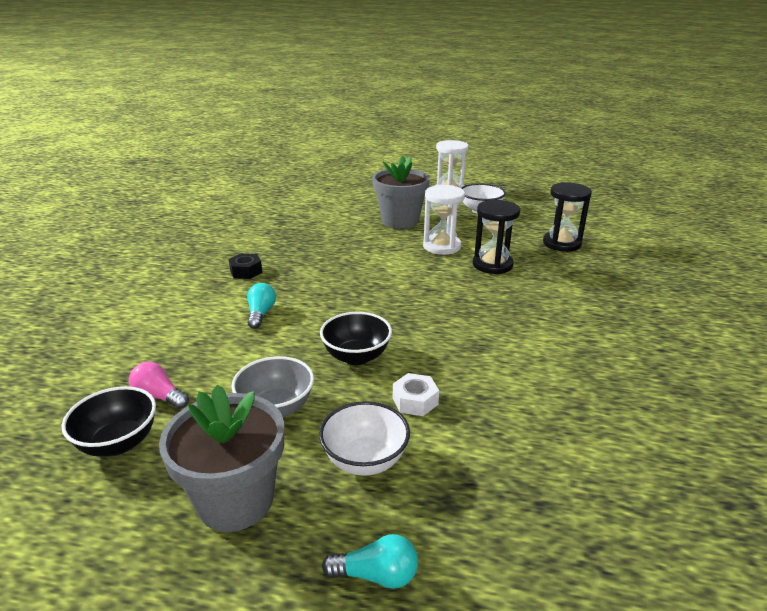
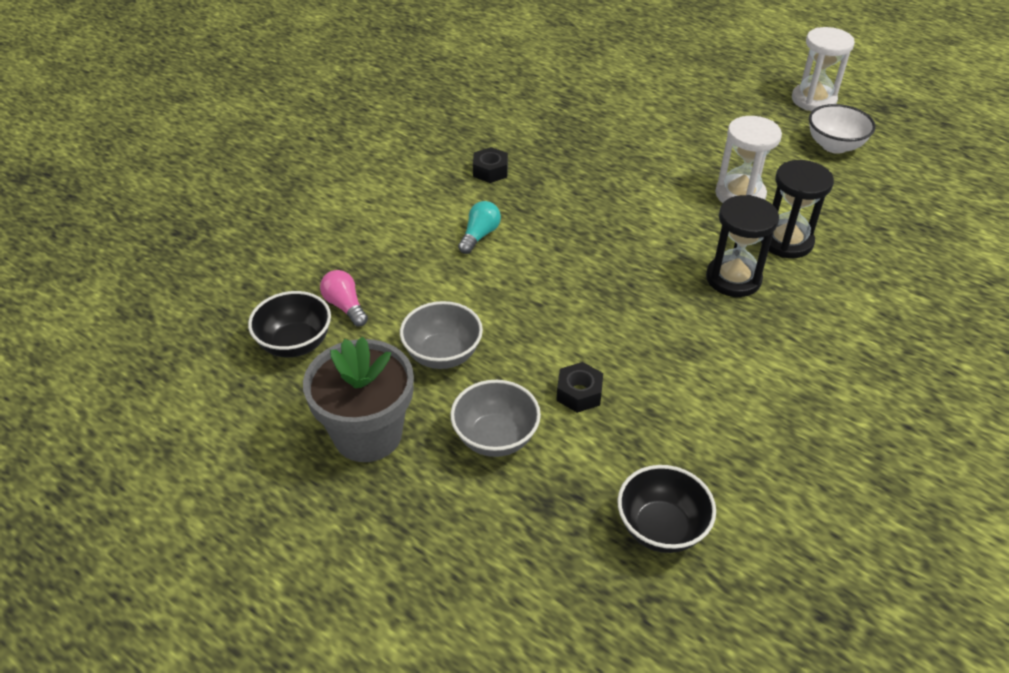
camera: 25 degrees right, 15 degrees up
white bowl [319,401,410,476] -> grey bowl [450,380,541,457]
black bowl [320,312,392,365] -> black bowl moved to [617,465,716,553]
turquoise light bulb [322,534,418,589] -> none
grey flower pot [372,156,430,229] -> none
white nut [393,373,439,416] -> black nut [556,362,603,413]
black hourglass [543,182,592,252] -> black hourglass moved to [706,195,779,297]

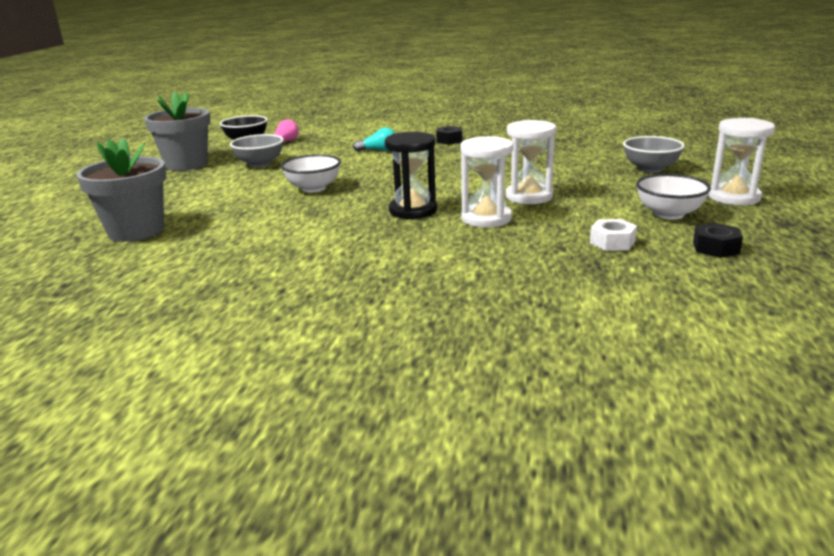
camera: 65 degrees right, 20 degrees down
grey bowl [450,380,541,457] -> grey bowl moved to [623,136,685,173]
black nut [556,362,603,413] -> black nut moved to [693,223,743,258]
black bowl [617,465,716,553] -> grey flower pot [76,137,166,242]
black hourglass [761,160,834,258] -> white hourglass [460,136,513,228]
none -> white bowl [281,154,341,193]
none -> white nut [590,219,637,251]

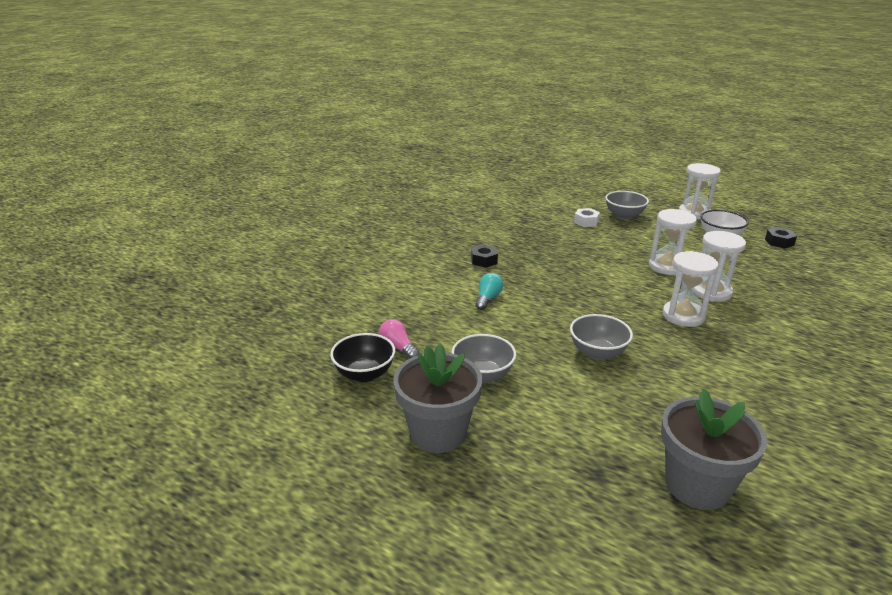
camera: 70 degrees left, 5 degrees up
white bowl [281,154,341,193] -> grey bowl [570,314,633,360]
black hourglass [385,132,437,219] -> white hourglass [663,251,719,327]
white nut [590,219,637,251] -> white nut moved to [574,208,600,227]

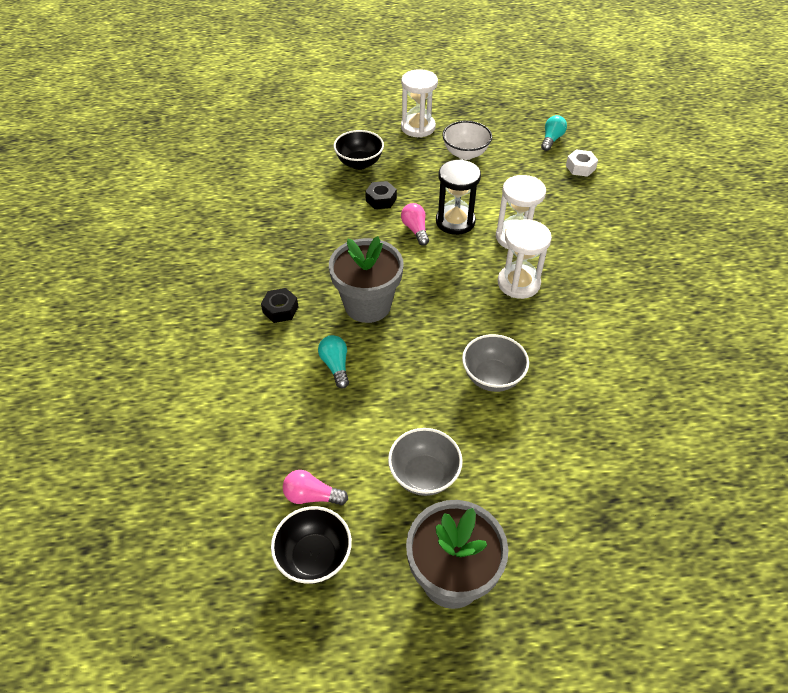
camera: 40 degrees left, 20 degrees up
white nut [574,208,600,227] -> white nut moved to [566,149,598,177]
grey bowl [605,191,649,220] -> black bowl [334,130,384,170]
white hourglass [649,209,697,275] -> black hourglass [436,159,481,235]
grey flower pot [661,389,767,510] -> grey flower pot moved to [329,236,404,323]
black nut [765,227,797,249] -> black nut moved to [365,181,397,209]
none -> pink light bulb [401,203,429,246]
none -> turquoise light bulb [541,115,567,151]

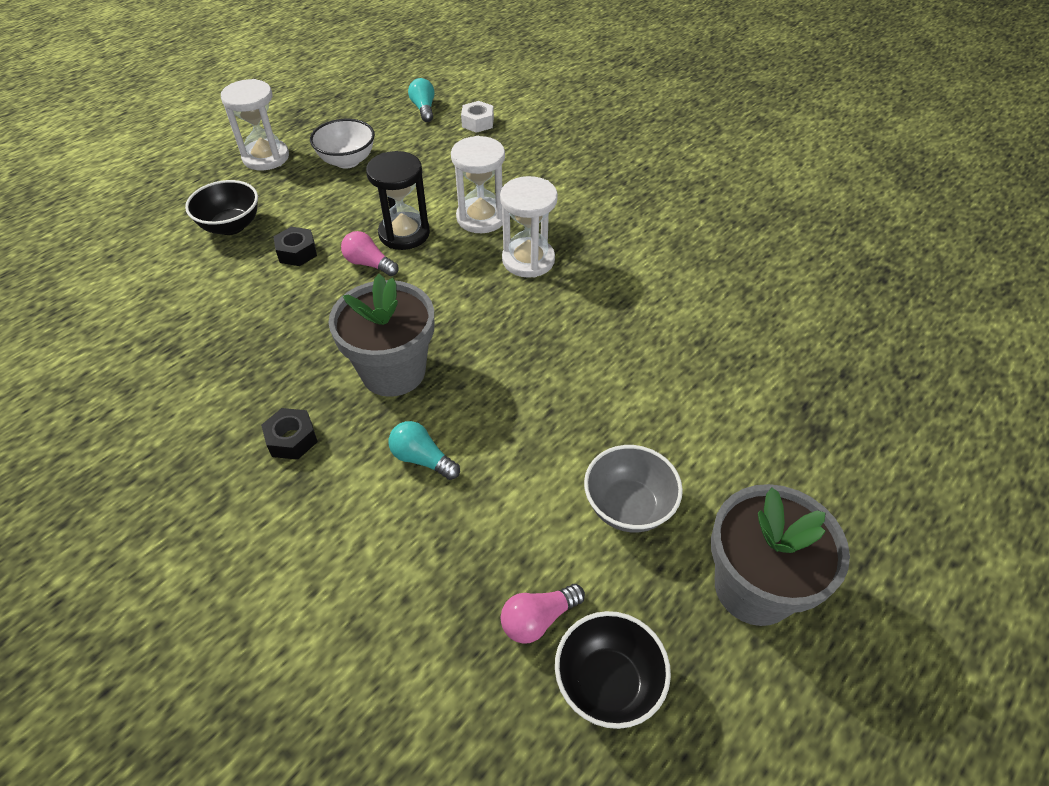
camera: 40 degrees left, 0 degrees up
grey bowl [462,334,529,392] -> none

